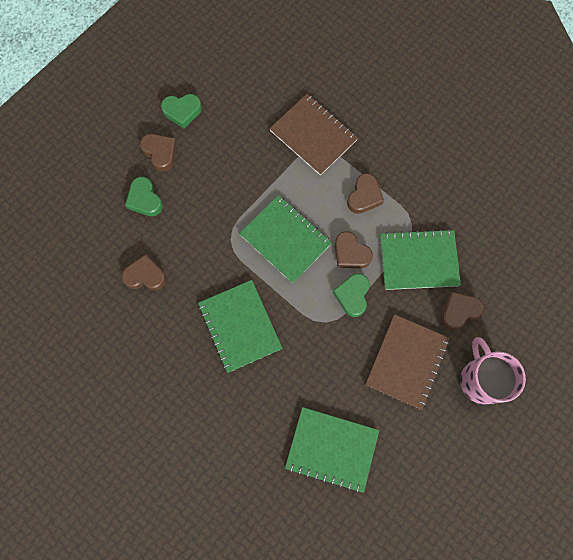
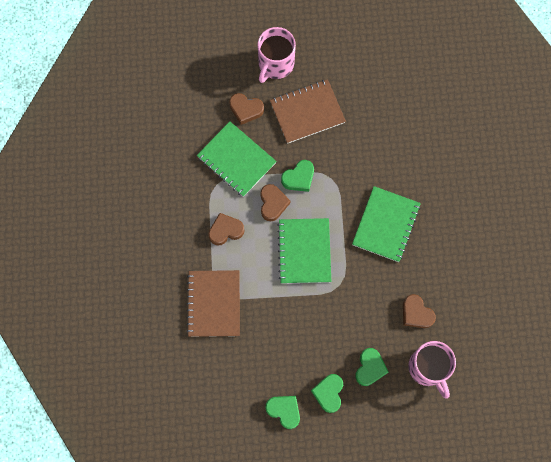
camera: 135 degrees left, 0 degrees up
brown heart [140,134,176,172] -> green heart [311,374,343,413]
green notebook [285,407,379,493] -> none
none -> pink mug [409,341,456,399]

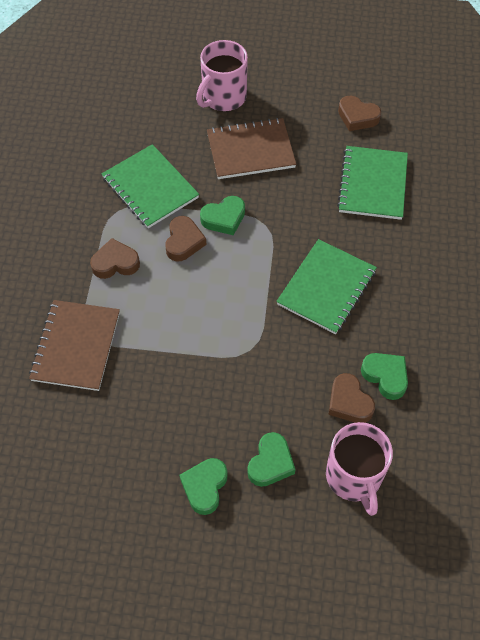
camera: 10 degrees right, 15 degrees down
brown heart [229,93,264,125] -> brown heart moved to [338,96,381,131]
green heart [265,396,300,429] -> green heart moved to [361,353,408,400]
green notebook [277,218,331,284] -> green notebook moved to [337,146,408,220]

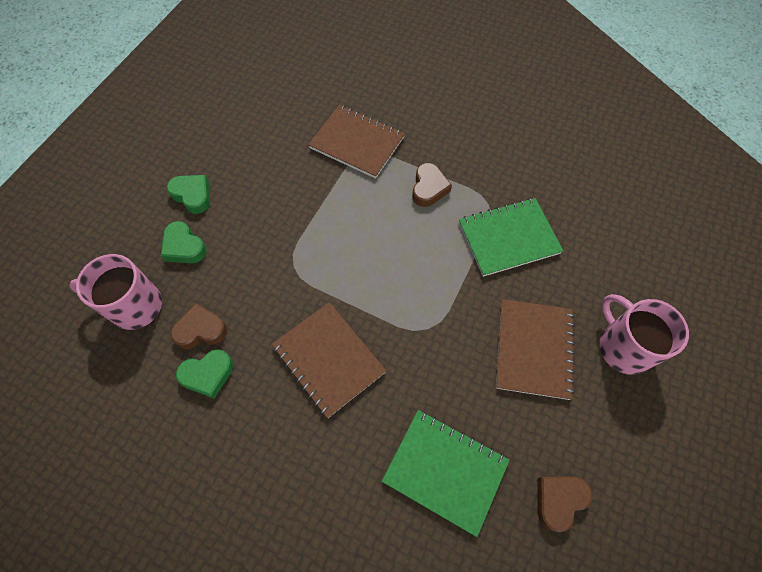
camera: 110 degrees right, 5 degrees up
brown heart [165,216,206,261] -> none
green heart [200,196,245,235] -> none
green notebook [276,239,377,334] -> brown notebook [272,302,386,418]

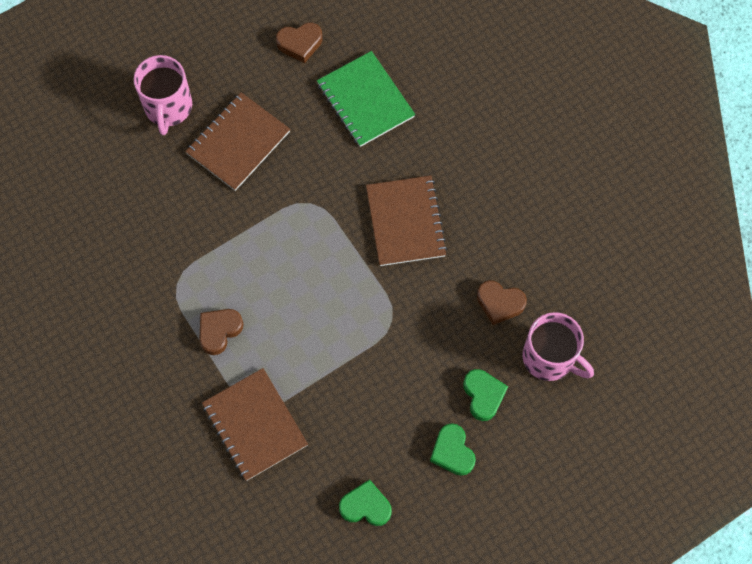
camera: 150 degrees left, 5 degrees up
green heart [176,350,233,399] -> green heart moved to [339,479,392,526]
green notebook [459,198,563,277] -> none

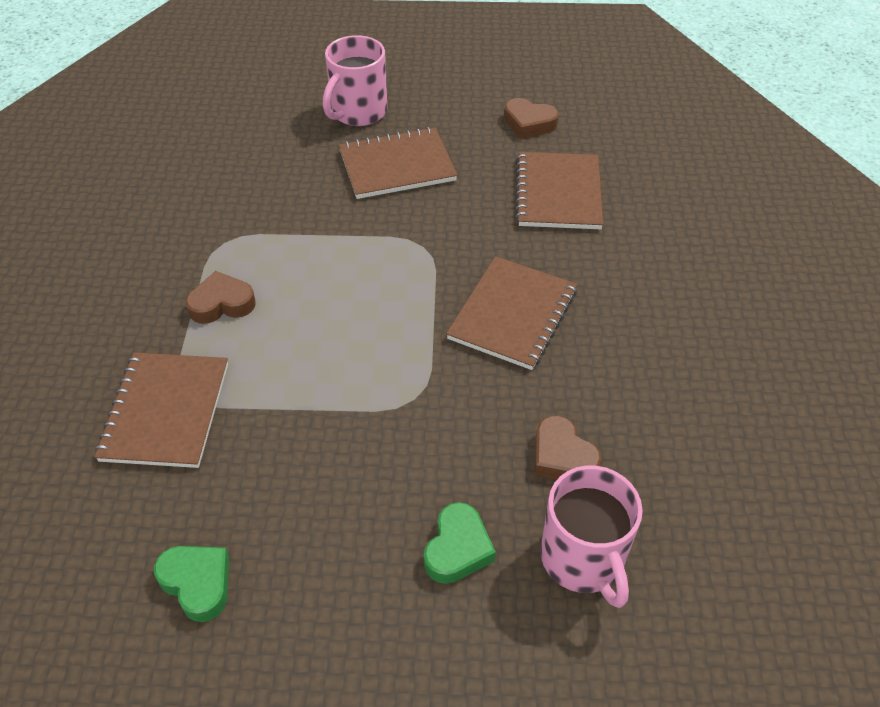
camera: 35 degrees right, 20 degrees down
green notebook [317,51,415,147] -> brown notebook [515,152,603,229]
green heart [430,423,476,476] -> none

